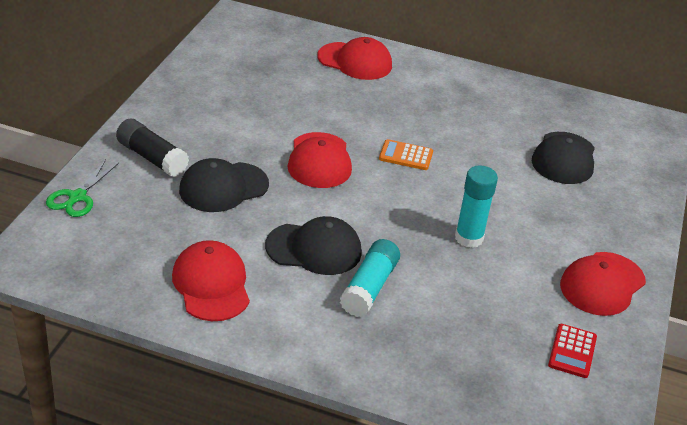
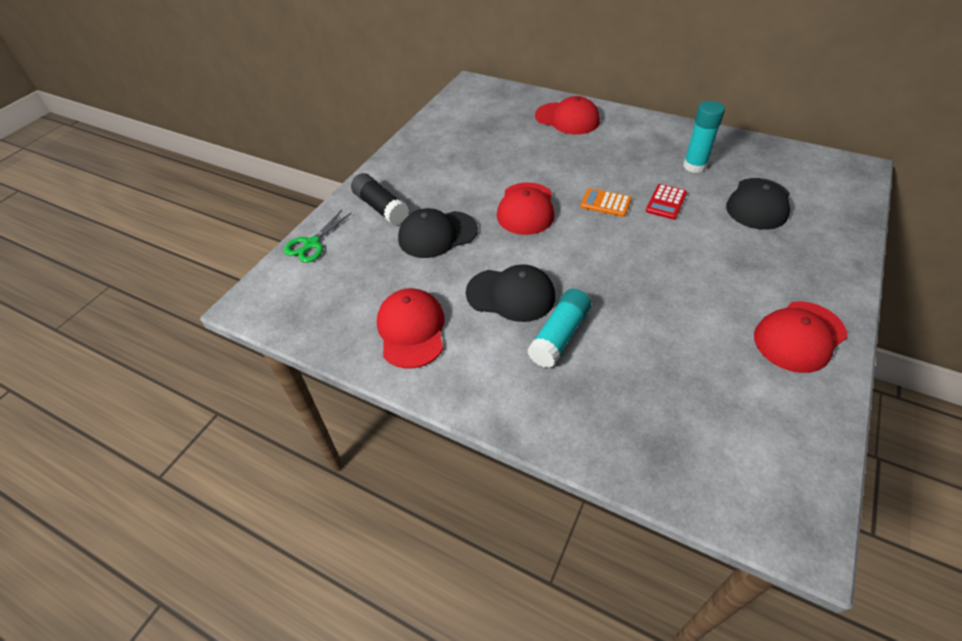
camera: 15 degrees right, 10 degrees up
turquoise glue stick [455,165,498,248] -> turquoise glue stick moved to [683,101,725,173]
red calculator [548,324,597,378] -> red calculator moved to [646,184,687,220]

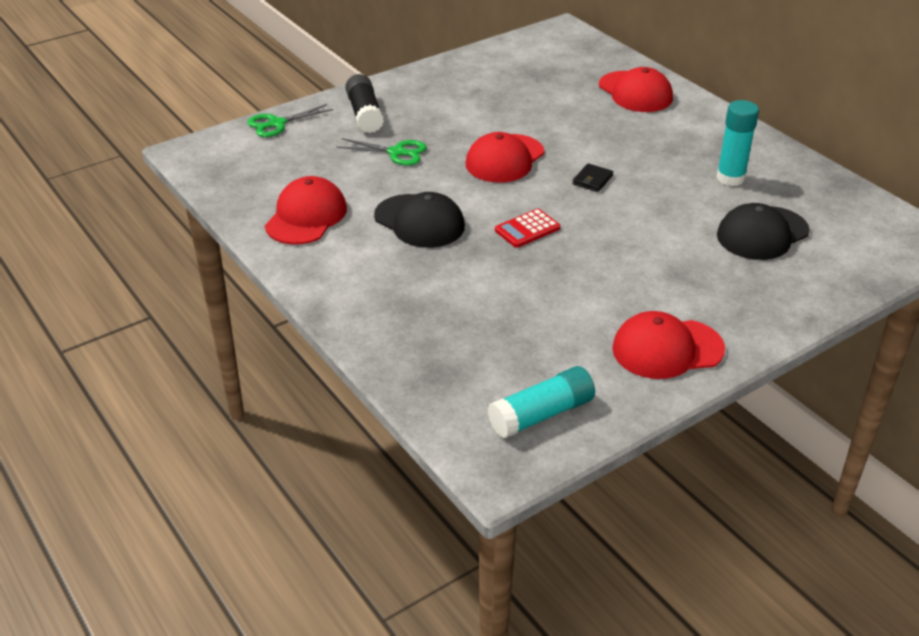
camera: 25 degrees right, 10 degrees down
black cap [398,208,478,258] -> green scissors [336,138,427,166]
turquoise glue stick [527,289,591,368] -> turquoise glue stick moved to [488,366,595,439]
orange calculator [580,188,632,217] -> black wallet [572,163,613,192]
red calculator [646,184,687,220] -> red calculator moved to [495,209,560,248]

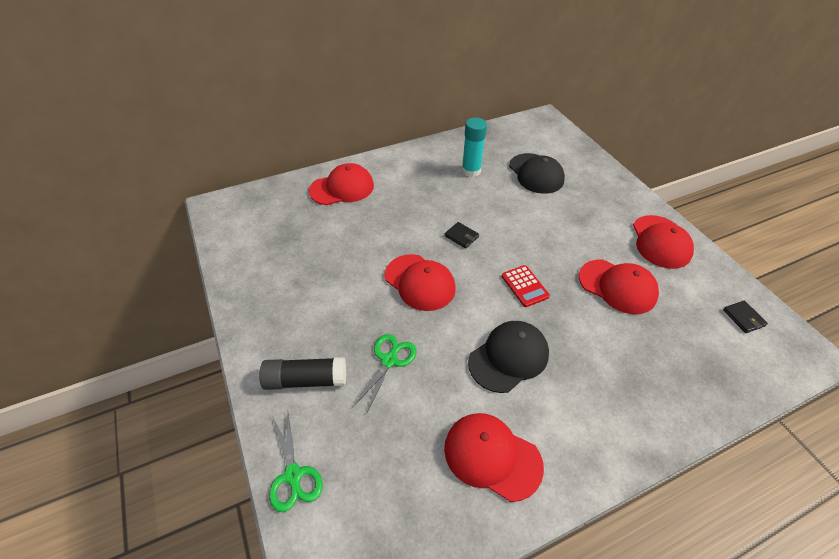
camera: 80 degrees left, 10 degrees up
turquoise glue stick [488,366,595,439] -> black wallet [723,300,768,333]
none -> red cap [579,260,659,314]

